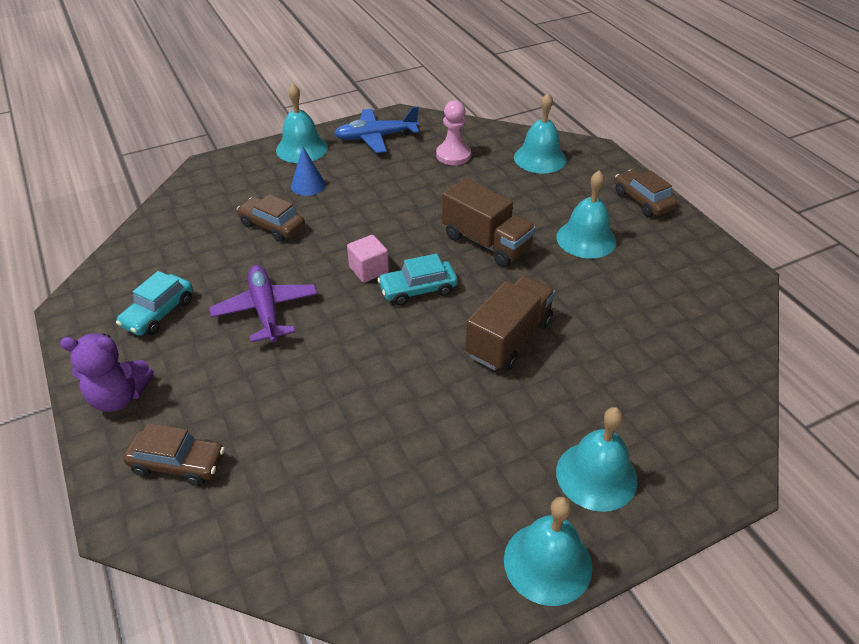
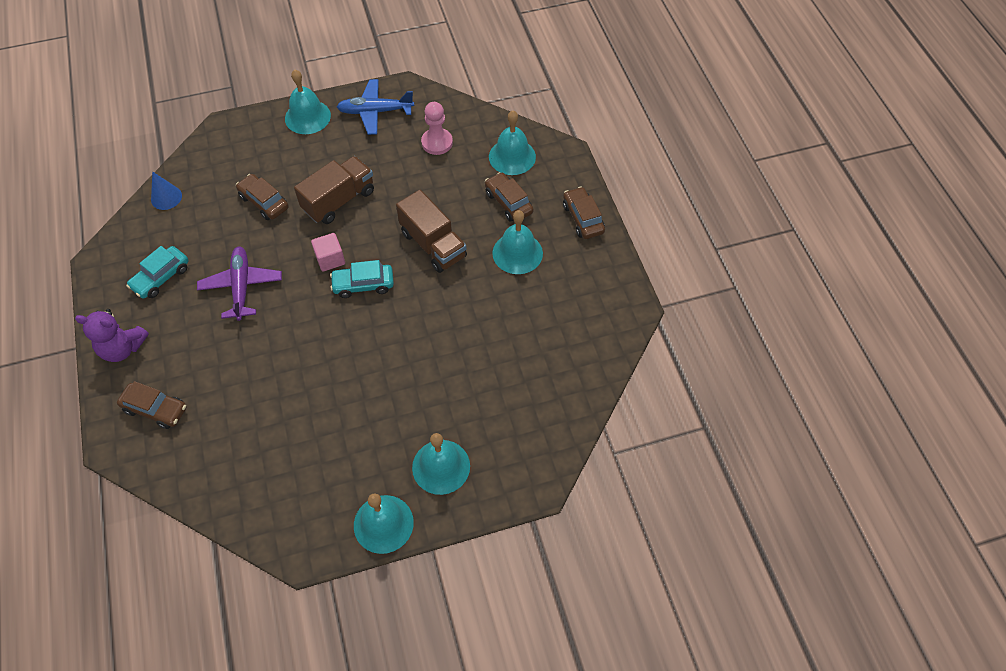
camera: 10 degrees right, 15 degrees up
blue cone [291,147,326,196] -> blue cone moved to [151,171,182,210]
brown truck [465,276,556,371] -> brown truck moved to [294,156,374,224]
none -> brown car [485,172,534,222]

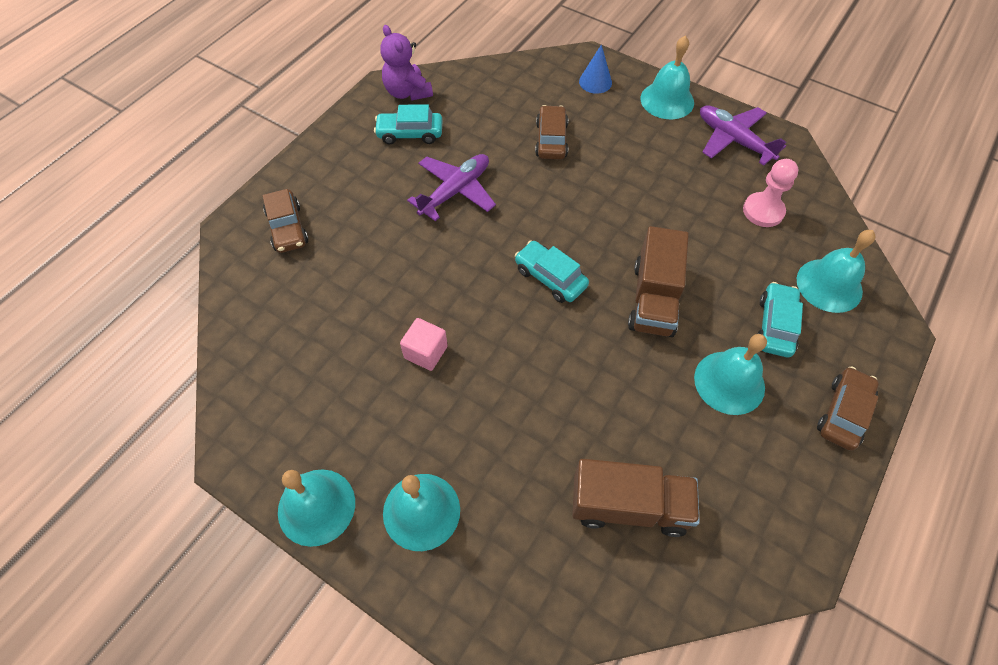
camera: 50 degrees right, 0 degrees up
purple teddy bear [75,309,149,362] -> purple teddy bear moved to [380,25,433,100]
blue cone [151,171,182,210] -> blue cone moved to [579,44,612,94]
brown truck [294,156,374,224] -> brown truck moved to [572,459,700,537]
pink cube [311,233,345,272] -> pink cube moved to [400,318,448,371]
blue plane [337,79,414,135] -> purple plane [700,105,786,166]
brown car [485,172,534,222] -> turquoise car [757,282,803,357]

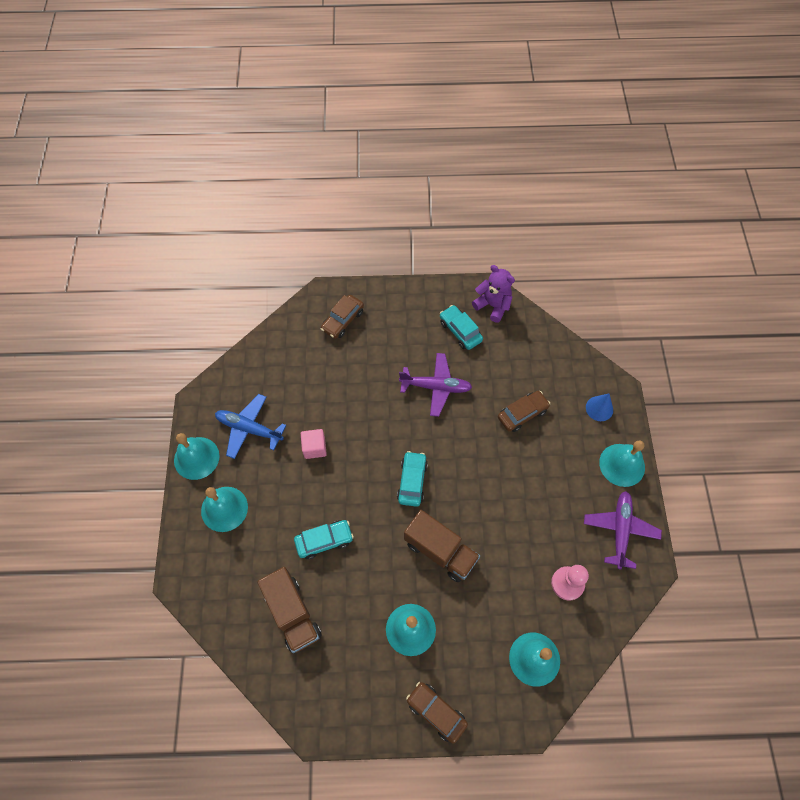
camera: 55 degrees right, 5 degrees up
purple teddy bear [380,25,433,100] -> purple teddy bear turned 105 degrees clockwise [472,265,515,323]
brown truck [628,226,689,337] -> brown truck turned 120 degrees counterclockwise [404,510,480,582]
turquoise car [757,282,803,357] -> turquoise car moved to [294,520,354,559]
brown car [817,366,879,451] -> brown car turned 135 degrees counterclockwise [406,682,468,744]
none -> blue plane [215,394,286,459]

